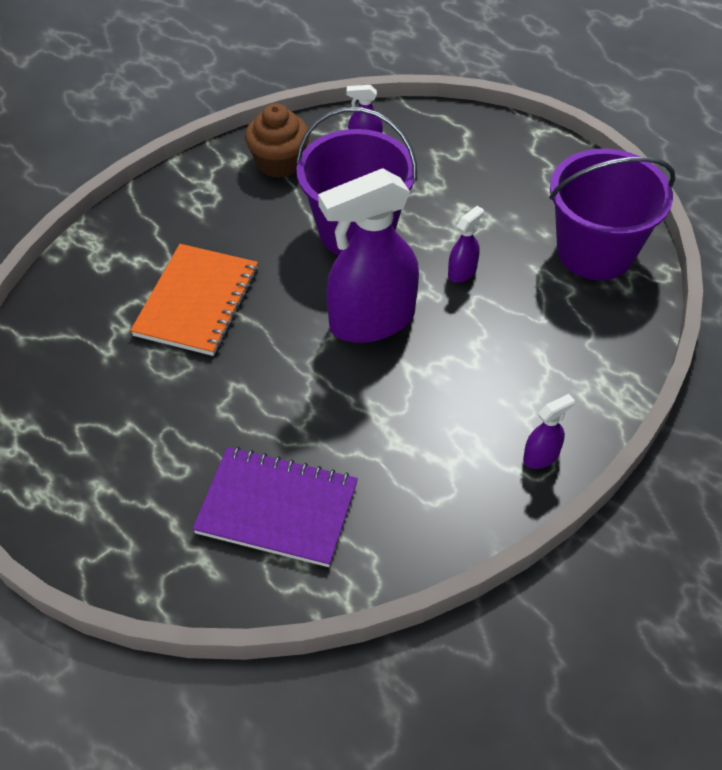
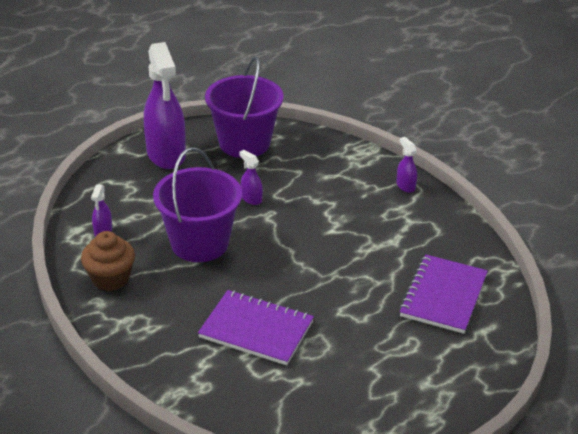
camera: 85 degrees left, 15 degrees down
orange notebook [130,244,258,356] -> purple notebook [198,290,314,365]
purple spray bottle [318,168,419,343] -> purple spray bottle moved to [144,42,186,169]

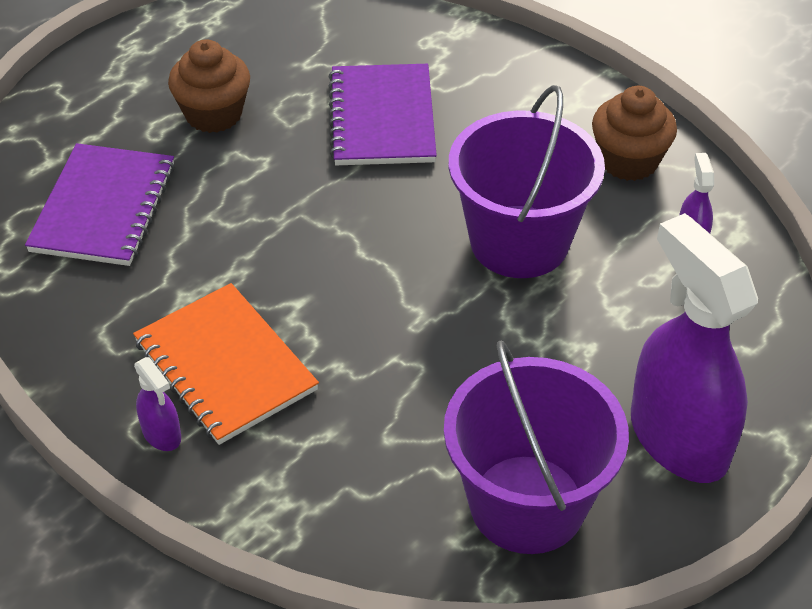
camera: 170 degrees right, 10 degrees up
purple notebook [198,290,314,365] -> purple notebook turned 75 degrees clockwise [328,64,437,165]
purple spray bottle [239,150,263,205] -> none
none -> orange notebook [133,283,319,445]
none -> brown cupcake [168,39,250,133]

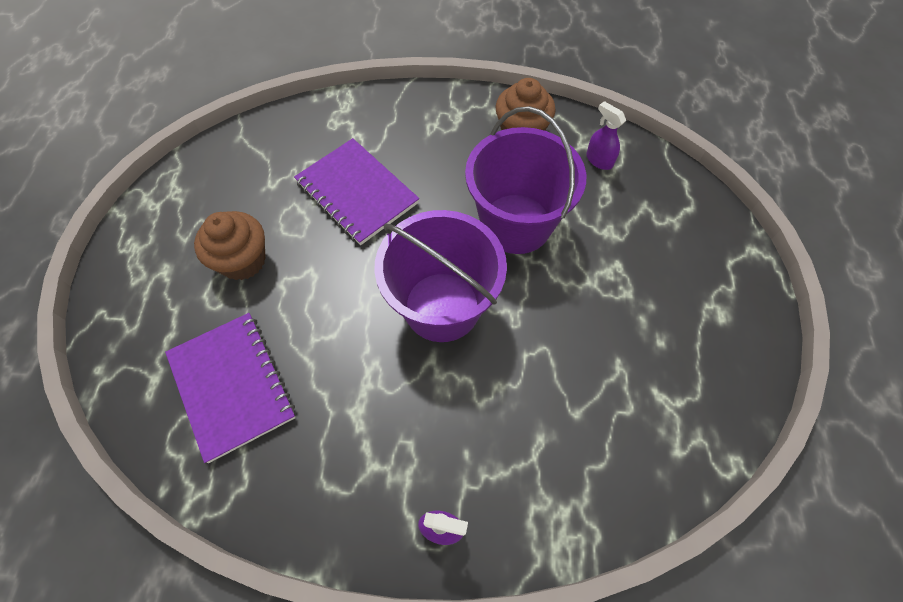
camera: 40 degrees left, 15 degrees up
orange notebook [133,283,319,445] -> none
purple bucket [444,341,629,554] -> purple bucket moved to [374,210,507,342]
purple spray bottle [631,213,758,483] -> none

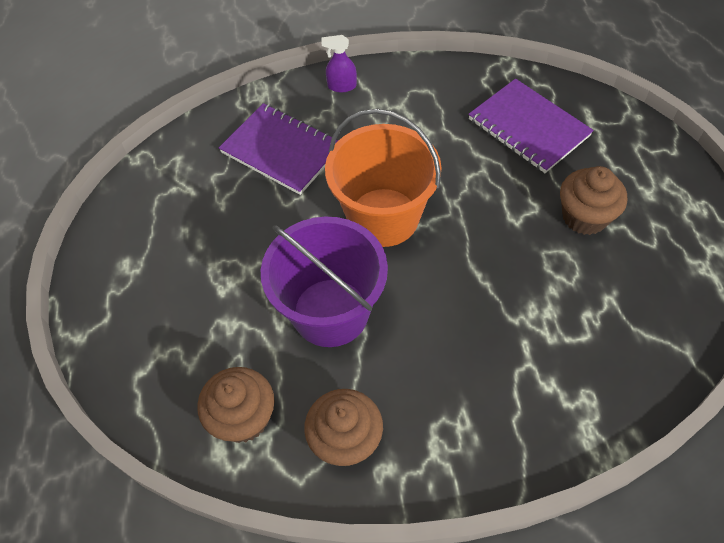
camera: 170 degrees right, 5 degrees down
purple notebook [294,138,419,245] -> purple notebook moved to [219,103,338,195]
purple bucket [374,210,507,342] -> orange bucket [325,109,442,247]
purple spray bottle [586,101,626,170] -> brown cupcake [198,367,275,443]

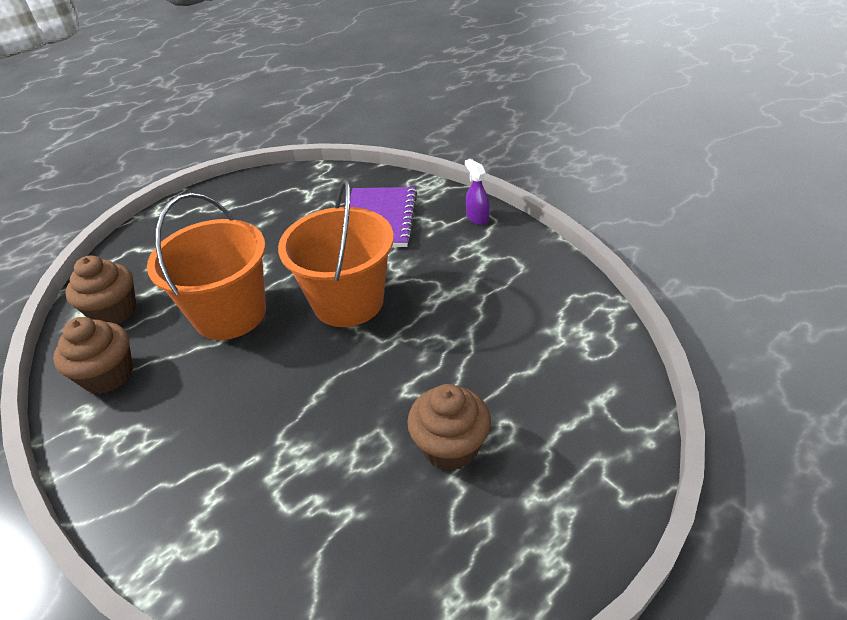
camera: 60 degrees right, 15 degrees down
purple bucket [261,217,388,347] -> orange bucket [147,193,266,340]
purple notebook [468,79,594,173] -> none

